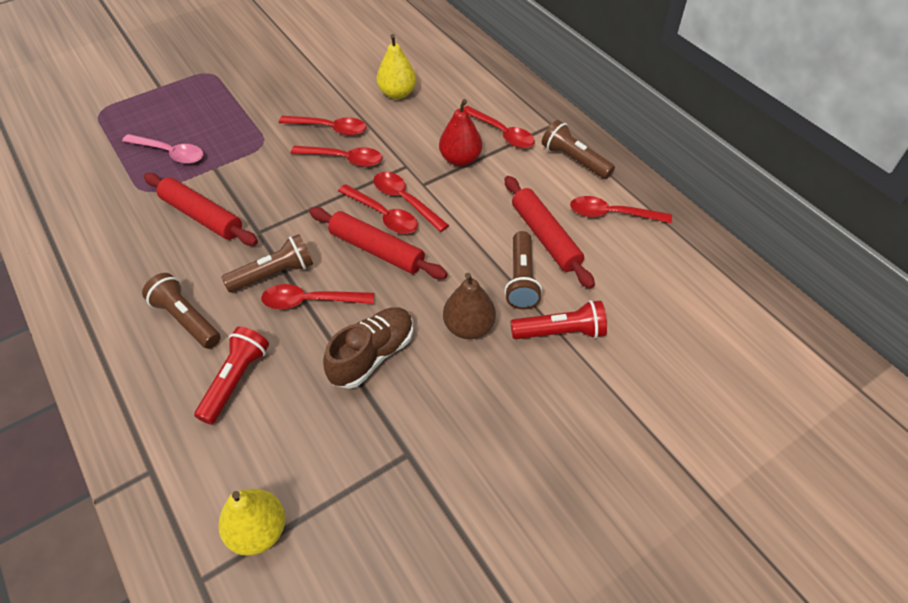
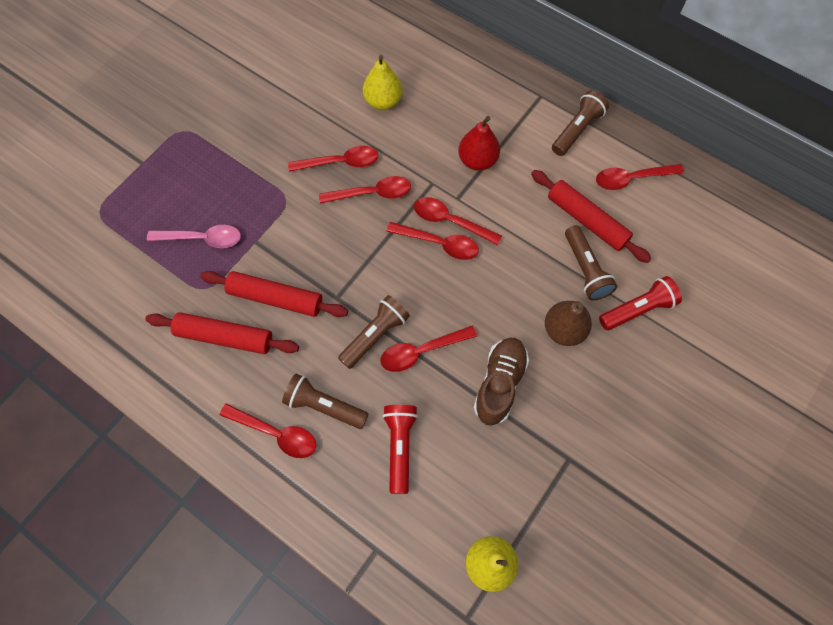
camera: 20 degrees left, 15 degrees up
red rolling pin [309,207,448,279] -> red rolling pin moved to [145,312,299,354]
red spoon [463,106,535,149] -> red spoon moved to [220,404,316,458]
brown flashlight [542,120,615,179] -> brown flashlight turned 105 degrees clockwise [552,90,609,156]

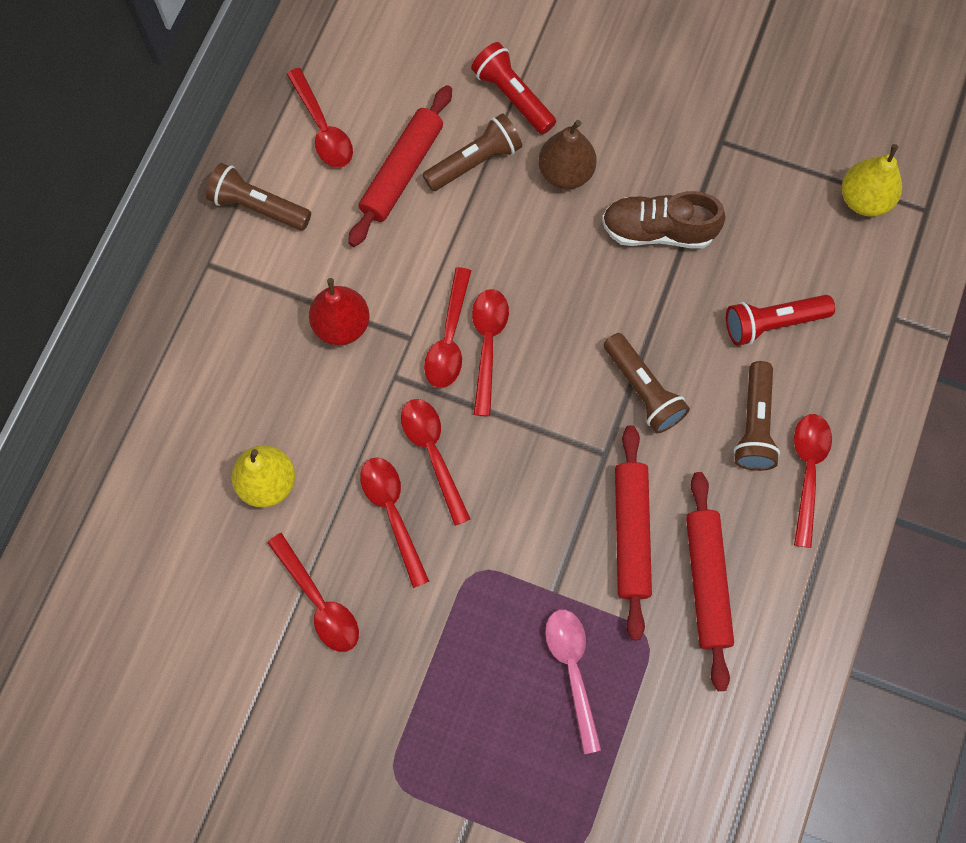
camera: 105 degrees left, 5 degrees up
brown flashlight [338,295,410,369] -> brown flashlight turned 150 degrees counterclockwise [604,333,690,433]
red spoon [380,326,477,372] -> red spoon moved to [267,533,359,652]

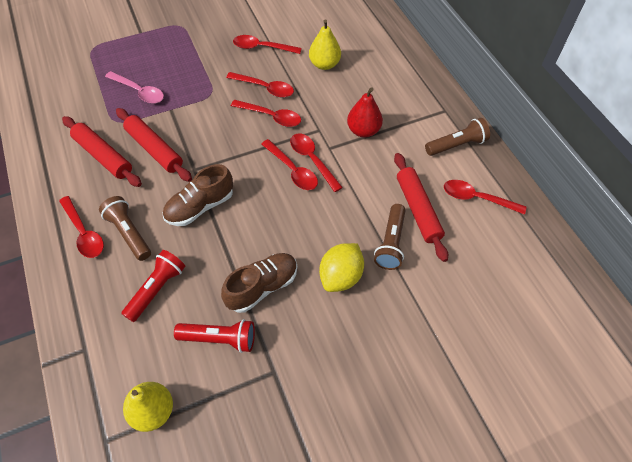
camera: 135 degrees right, 15 degrees down
red flashlight [471,42,556,134] -> red flashlight moved to [174,319,255,353]
brown pear [538,120,597,189] -> yellow lemon [319,243,364,292]
brown flashlight [604,333,690,433] -> brown shoe [163,164,233,226]

